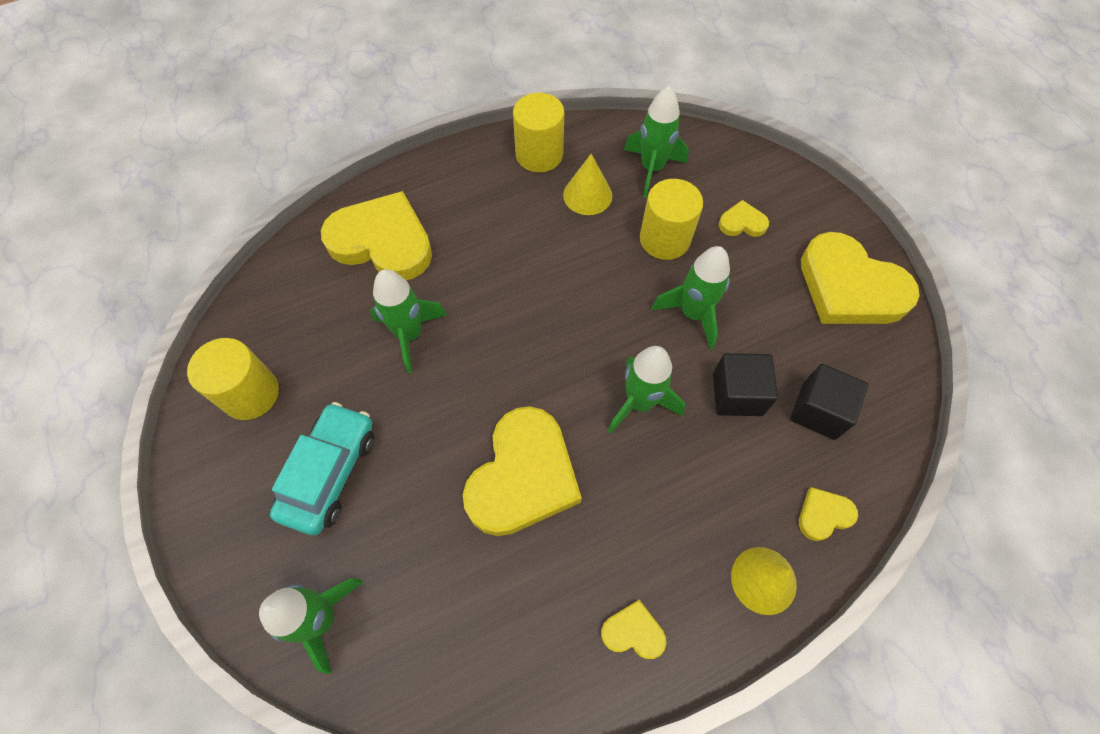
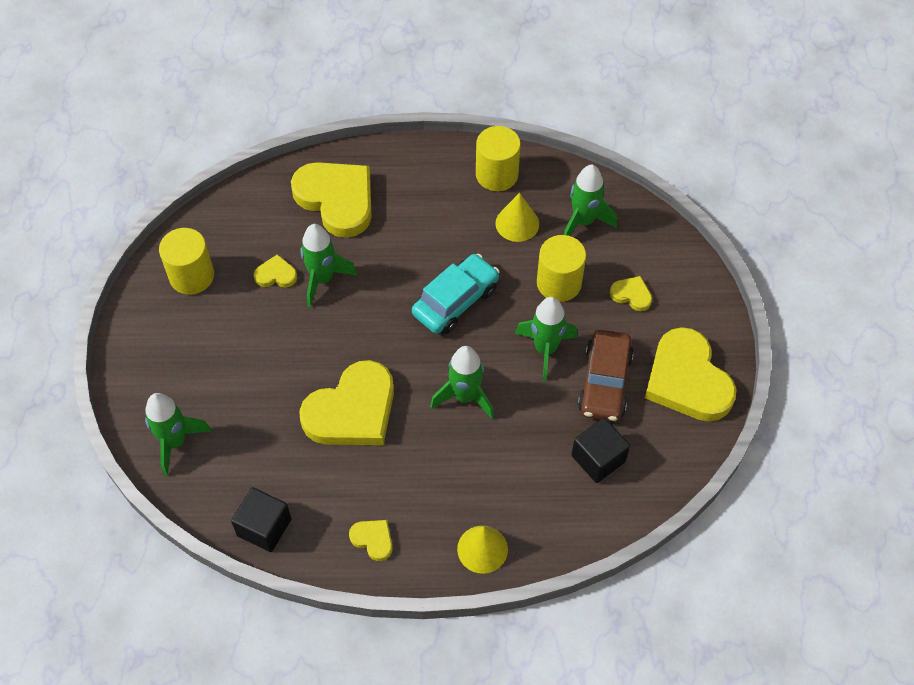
camera: 25 degrees right, 5 degrees down
turquoise car [270,402,374,535] -> turquoise car moved to [412,254,500,334]
black cube [713,353,778,416] -> black cube moved to [231,487,291,552]
yellow heart [799,487,858,541] -> yellow heart moved to [254,254,297,288]
none -> brown car [578,329,634,422]

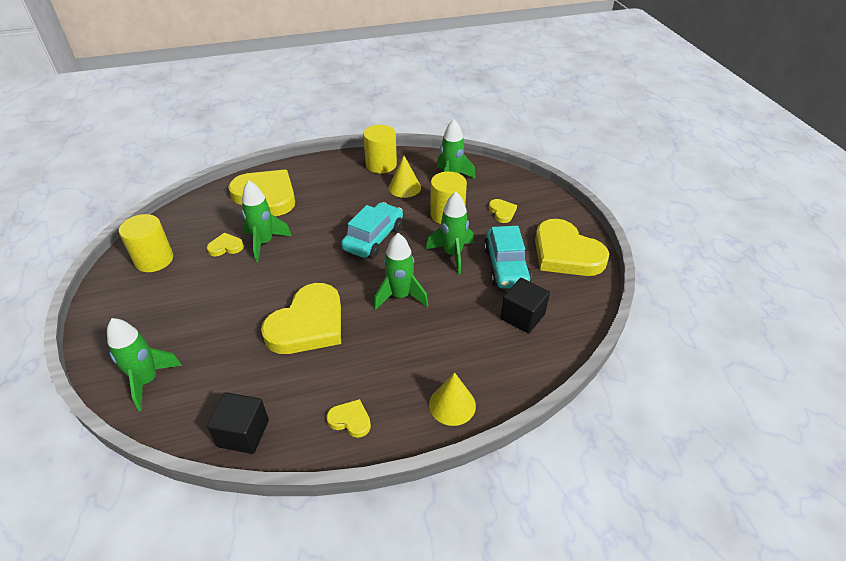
camera: 15 degrees left, 15 degrees down
brown car [578,329,634,422] -> turquoise car [484,226,532,289]
yellow heart [610,276,652,311] -> yellow heart turned 60 degrees clockwise [489,199,517,223]

